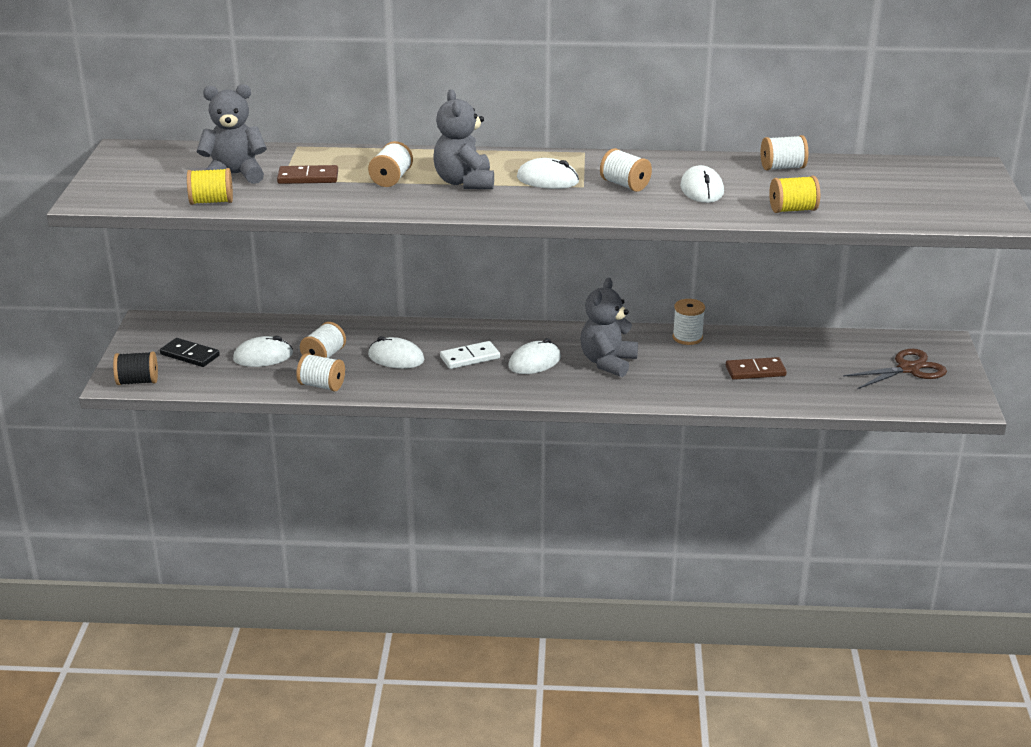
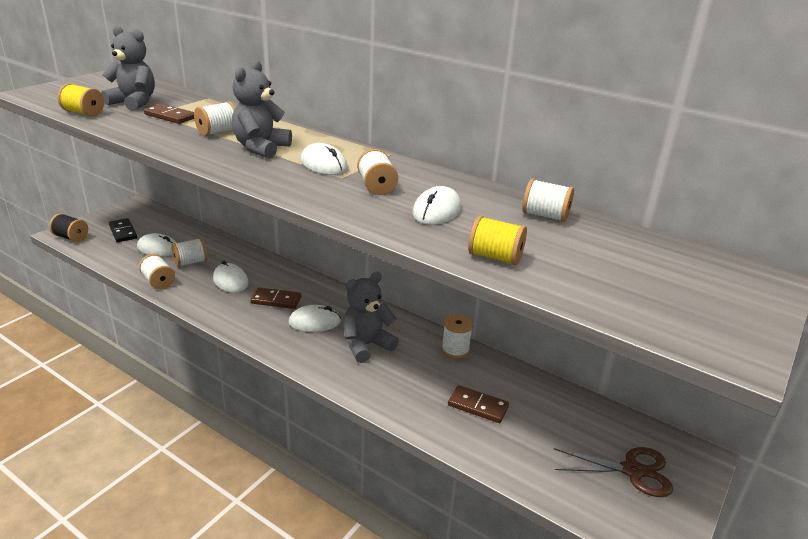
camera: 30 degrees right, 0 degrees up
white domino [440,341,500,369] -> brown domino [250,287,301,309]

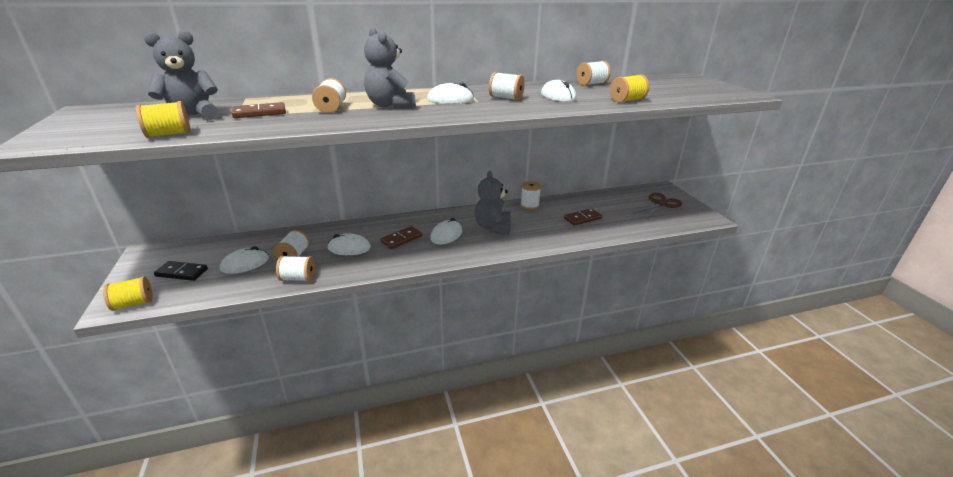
camera: 50 degrees left, 0 degrees up
black spool [49,213,88,242] -> yellow spool [103,276,153,311]

